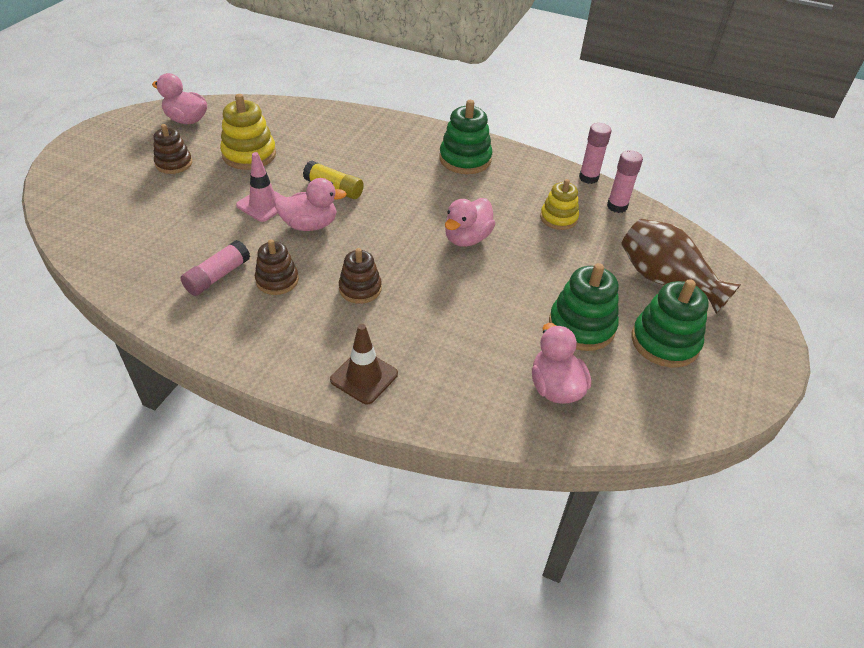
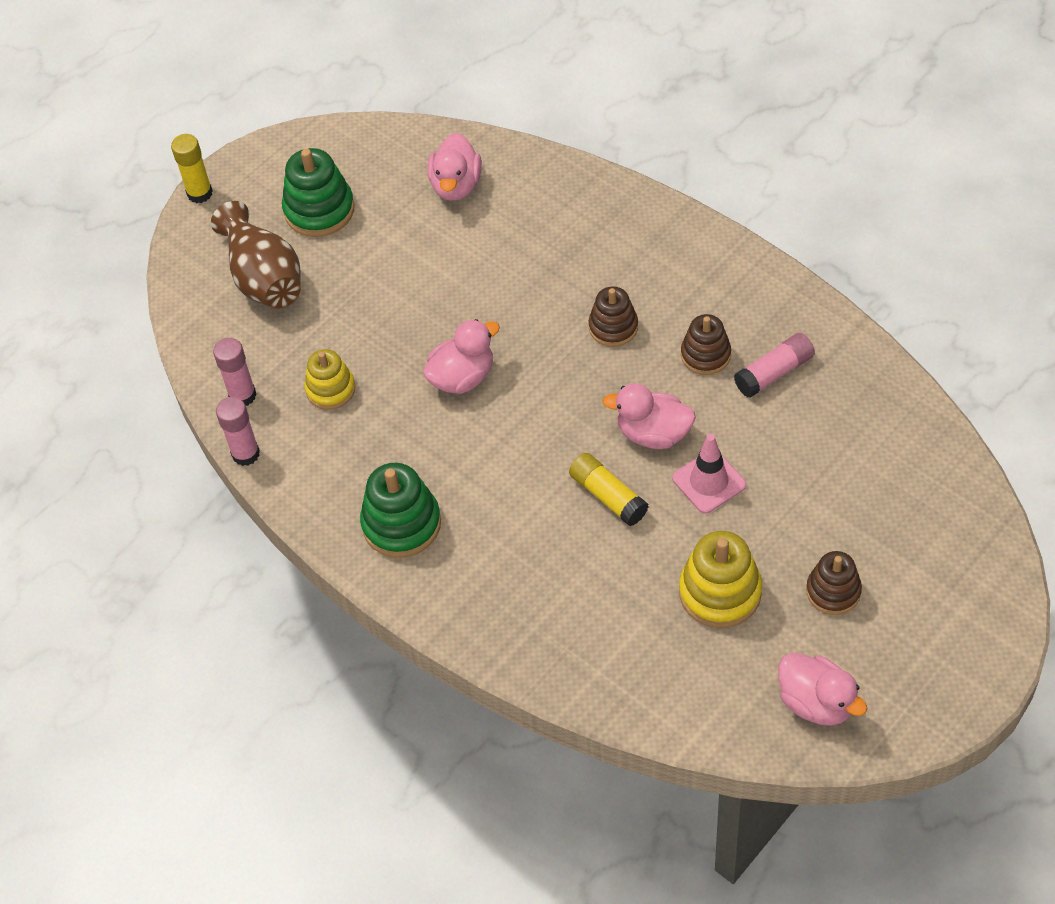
camera: 155 degrees left, 10 degrees up
brown traffic cone [330,324,398,404] -> none
green stacking toy [549,263,619,351] -> none
none -> yellow glue stick [171,134,213,203]

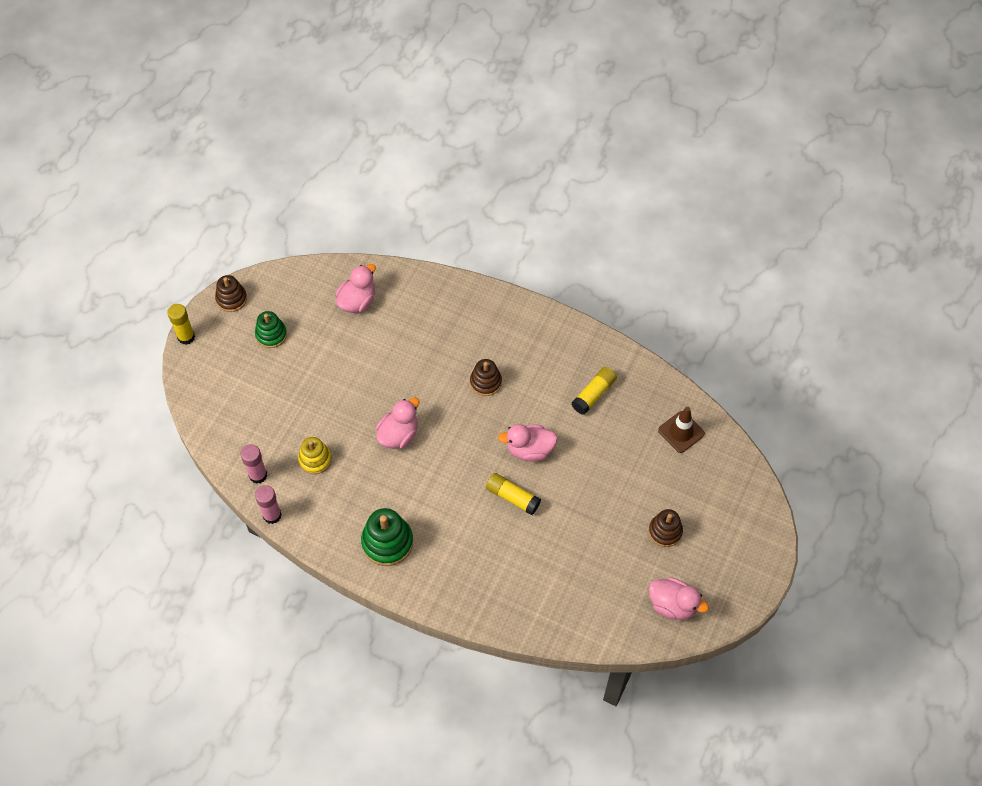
camera: 20 degrees left, 5 degrees up
brown vase [211,201,301,309] -> none
green stacking toy [282,148,355,237] -> green stacking toy [255,311,287,348], size x0.66
pink duck [428,133,482,201] -> pink duck turned 135 degrees counterclockwise [335,264,376,313]
pink traffic cone [672,434,746,514] -> none
yellow stacking toy [679,531,762,628] -> none
brown stacking toy [681,314,731,375] -> brown stacking toy moved to [215,275,247,312]
pink glue stick [734,333,815,398] -> yellow glue stick [571,367,617,415]
none -> brown traffic cone [658,407,705,453]

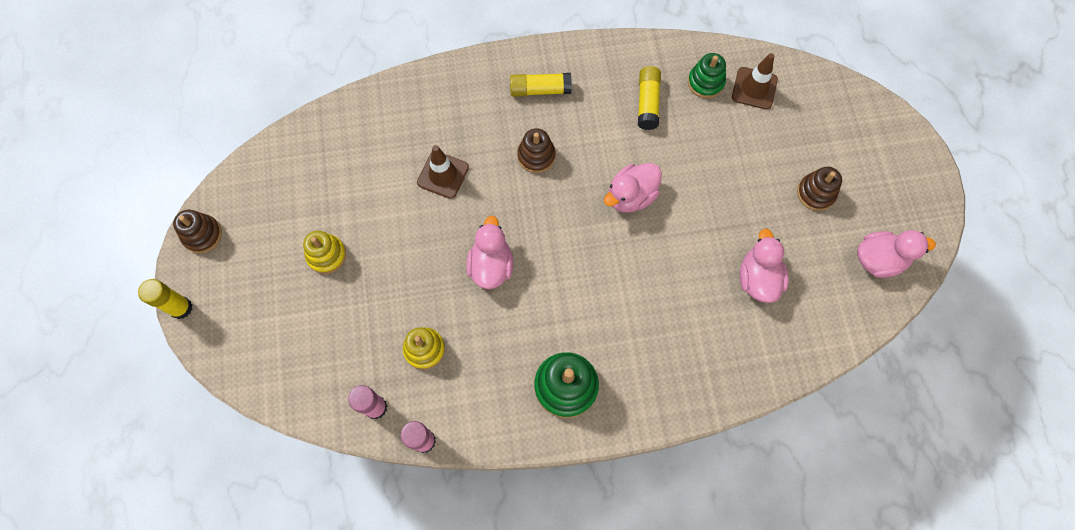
camera: 35 degrees left, 10 degrees up
green stacking toy [255,311,287,348] -> green stacking toy moved to [688,53,726,98]
pink duck [335,264,376,313] -> pink duck moved to [740,228,789,303]
yellow glue stick [486,473,541,515] -> yellow glue stick moved to [510,73,572,97]
none -> yellow stacking toy [303,231,346,274]
none -> brown traffic cone [417,145,469,199]

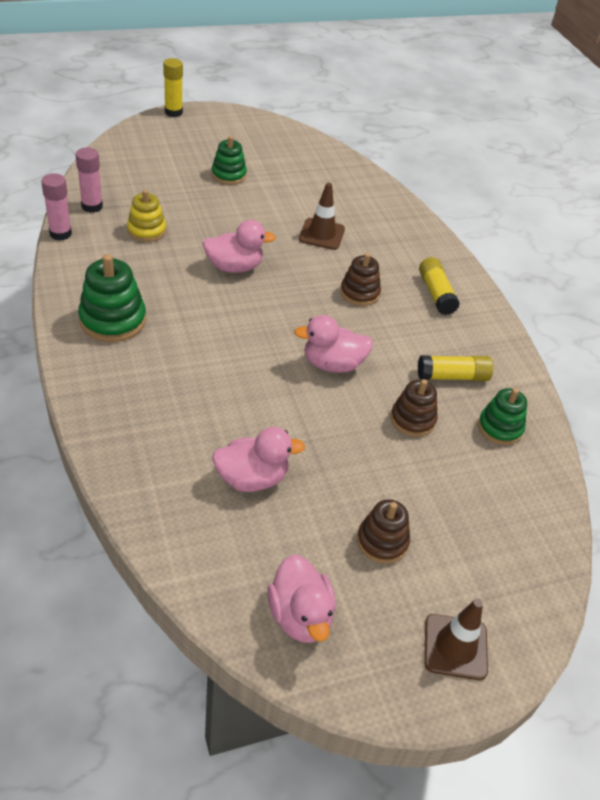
camera: 75 degrees right, 25 degrees down
brown stacking toy [173,210,222,253] -> brown stacking toy moved to [390,379,438,437]
yellow stacking toy [303,231,346,274] -> green stacking toy [212,136,247,185]
pink duck [604,163,662,213] -> pink duck turned 45 degrees counterclockwise [294,315,373,373]
brown traffic cone [732,53,778,110] -> brown traffic cone moved to [424,599,488,680]

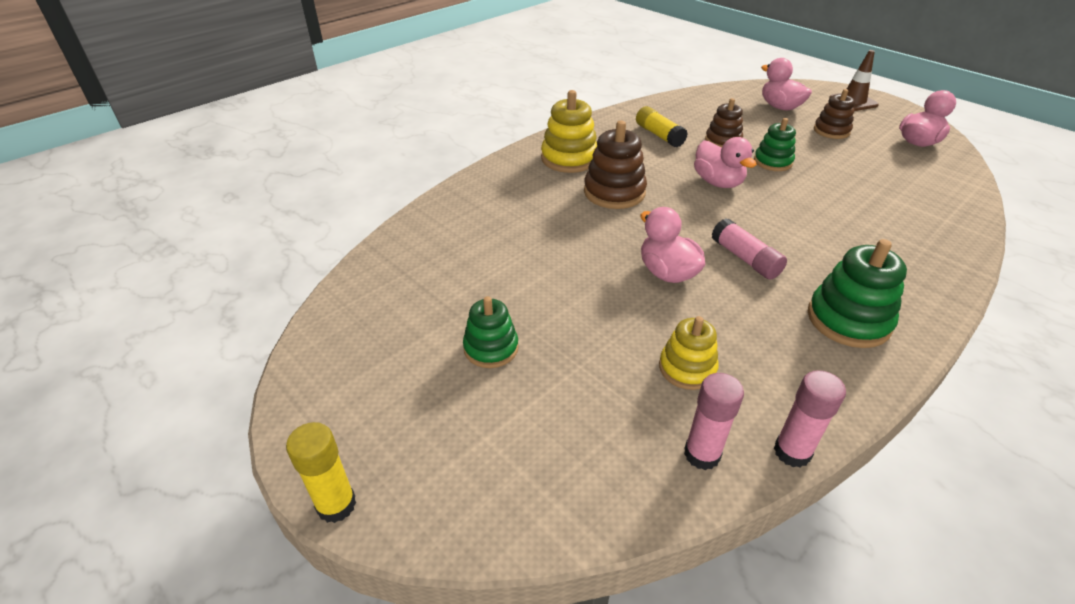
camera: 110 degrees left, 5 degrees down
pink duck [212,427,305,492] -> pink duck moved to [761,58,812,110]
brown traffic cone [299,183,345,250] -> none
brown stacking toy [340,253,381,306] -> brown stacking toy [584,120,647,209], size x1.52
yellow glue stick [419,257,460,315] -> yellow stacking toy [541,90,597,173]
green stacking toy [478,388,527,445] -> green stacking toy moved to [754,118,796,171]
none -> pink glue stick [711,218,787,280]

